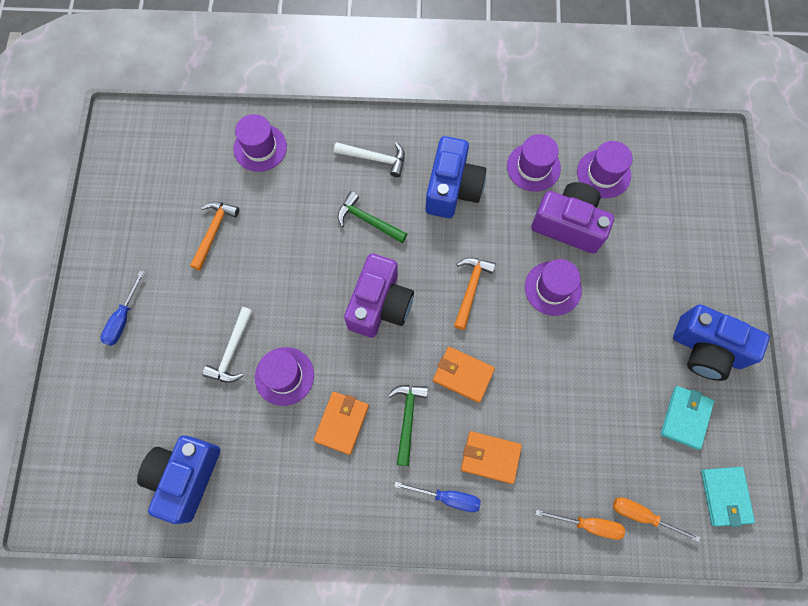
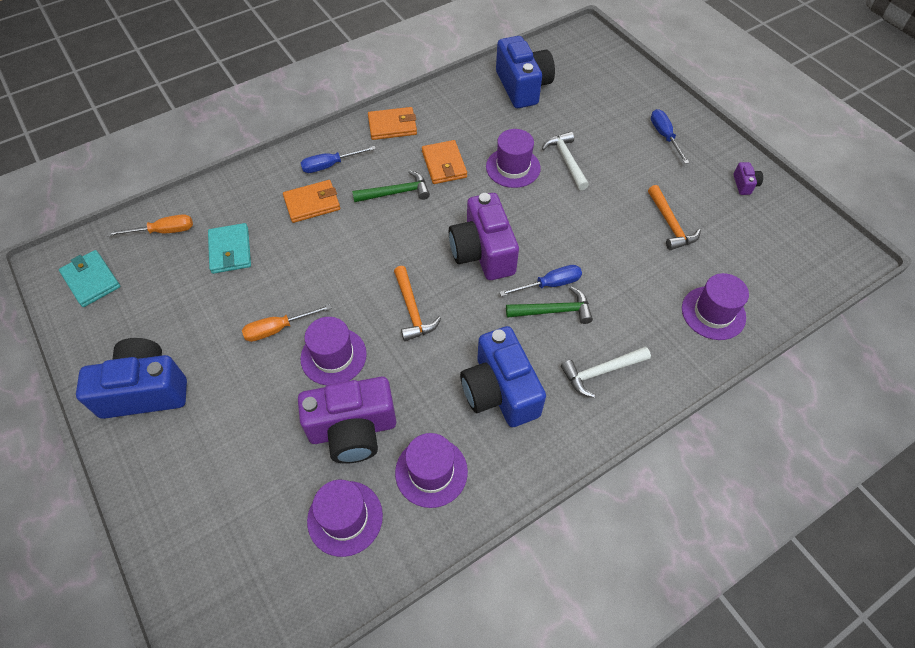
camera: 145 degrees right, 15 degrees down
green hammer [388,385,428,466] -> green hammer turned 75 degrees counterclockwise [352,170,430,203]
orange wallet [433,347,495,403] -> orange wallet moved to [368,107,417,140]
orange screwdriver [535,510,625,540] -> orange screwdriver moved to [242,304,331,342]
turquoise wallet [661,386,714,450] -> turquoise wallet moved to [208,223,251,274]
none -> blue screwdriver [499,265,582,297]
none -> purple camera [733,162,763,195]

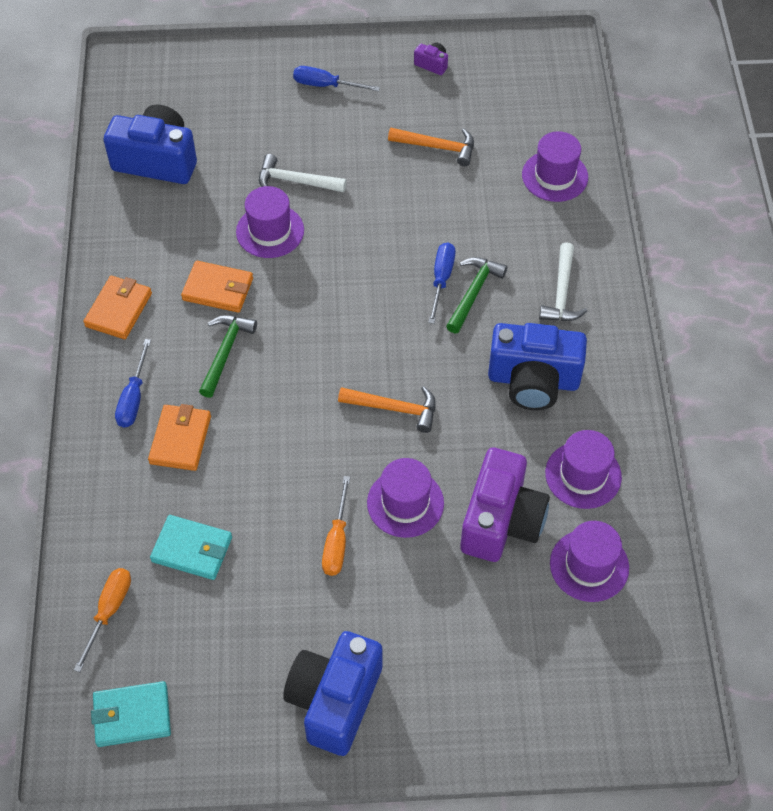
camera: 60 degrees left, 0 degrees up
purple camera [449,193,519,280] -> none

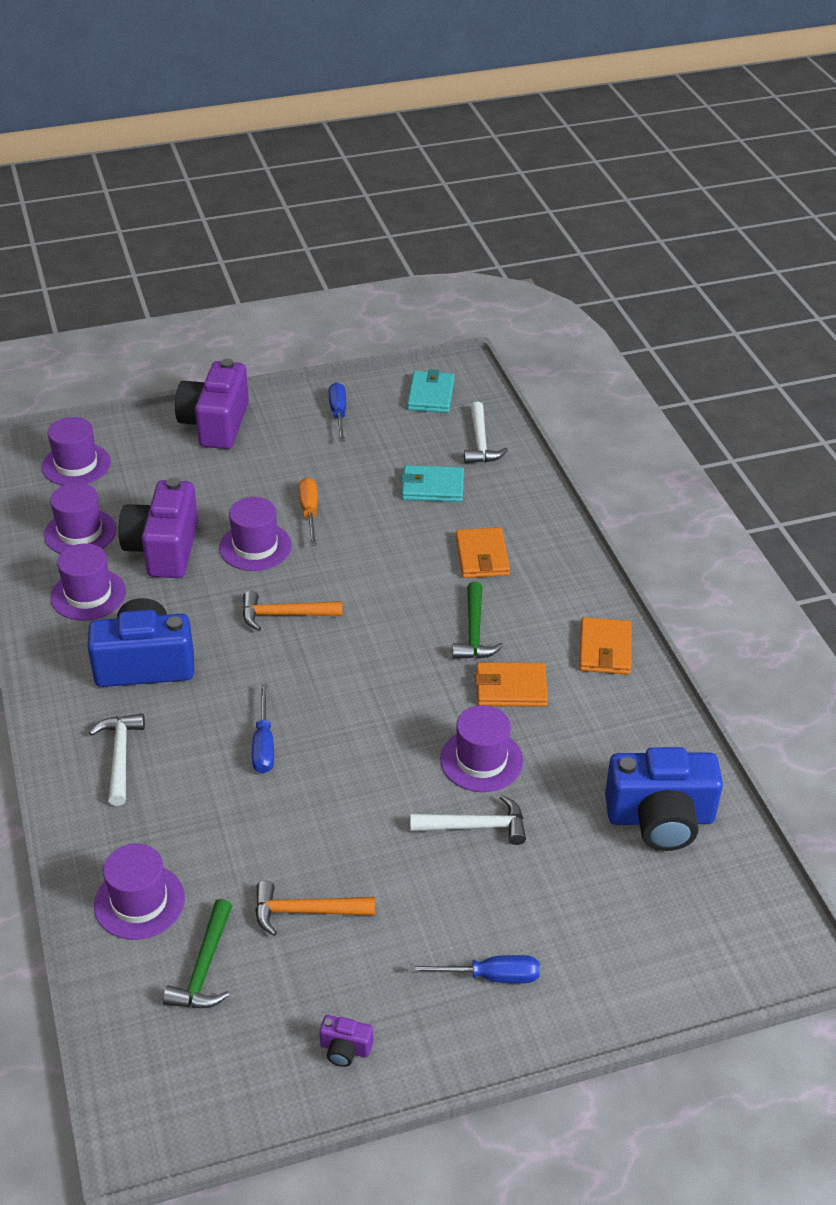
camera: 165 degrees right, 15 degrees down
orange screwdriver [74,568,131,672] -> white hammer [464,402,508,463]
turquoise wallet [91,681,171,747] -> turquoise wallet turned 60 degrees counterclockwise [407,369,454,413]
blue screwdriver [115,339,151,428] -> blue screwdriver moved to [329,382,346,442]
blue camera [283,631,383,756] -> none
green hammer [446,257,507,333] -> green hammer moved to [163,899,232,1008]
none -> purple hat [42,417,111,486]
none -> purple camera [175,359,249,449]

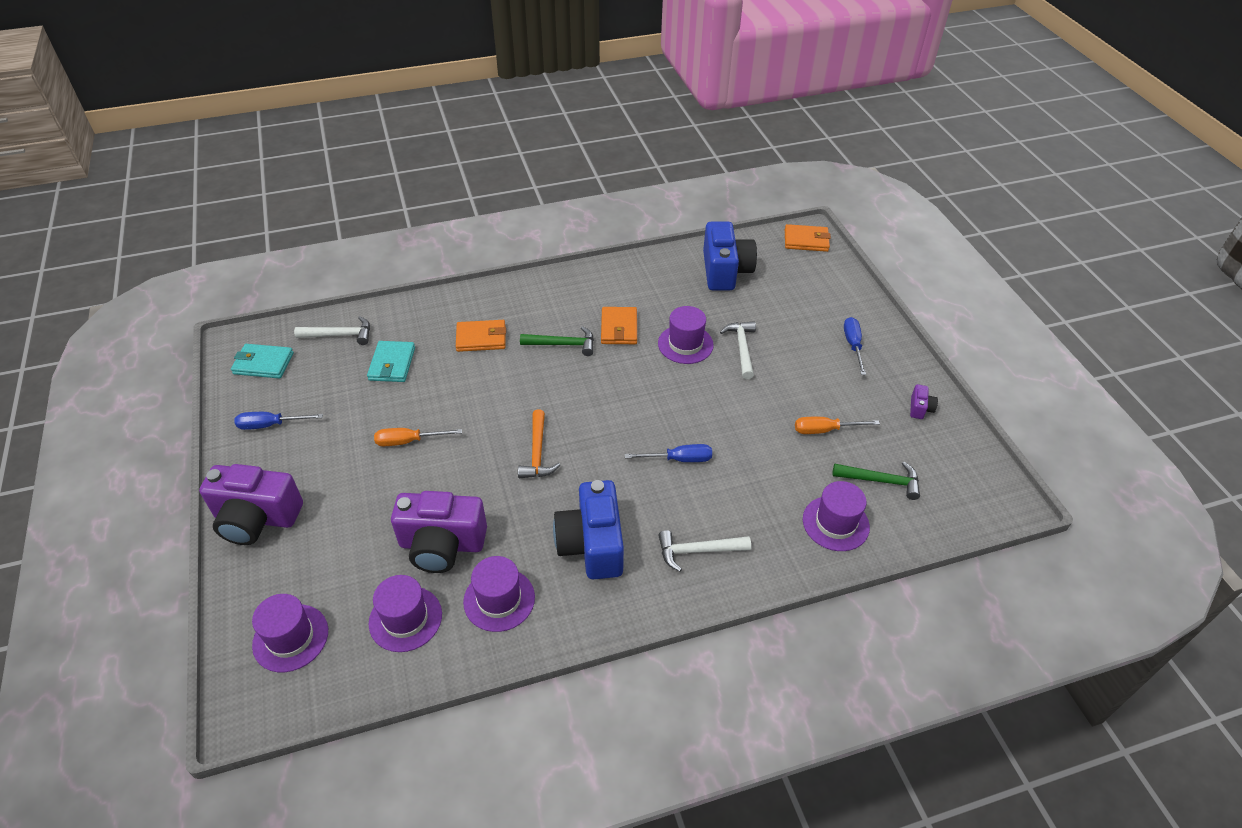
camera: 90 degrees left, 5 degrees up
purple hat [219,497,292,571] -> none
orange hammer [255,881,375,936] -> orange screwdriver [795,417,880,434]
orange wallet [579,617,631,675] -> orange wallet moved to [785,224,831,252]

